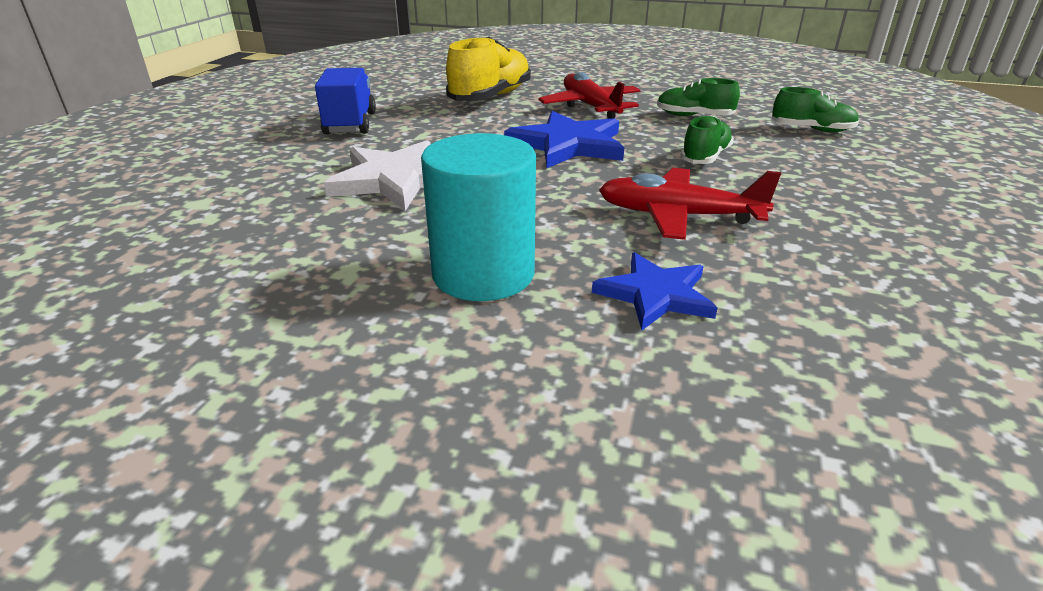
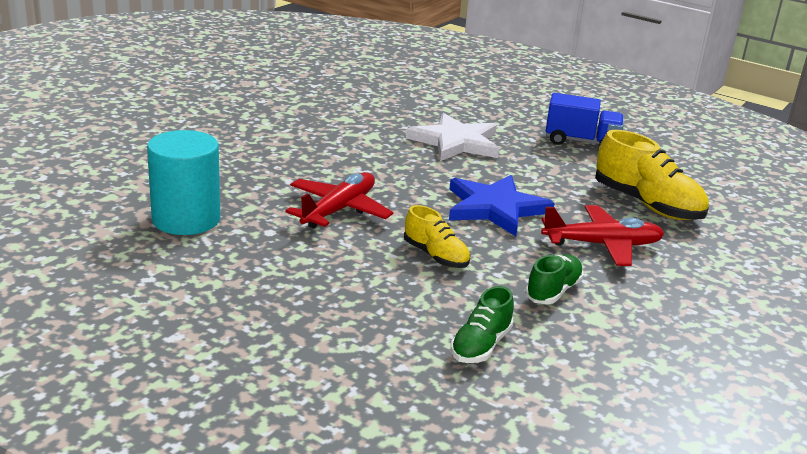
camera: 105 degrees right, 5 degrees down
turquoise cylinder [421,133,536,301] -> turquoise cylinder moved to [147,130,220,235]
blue star [592,252,718,330] -> none
green shoe [680,115,734,164] -> yellow shoe [404,205,471,268]

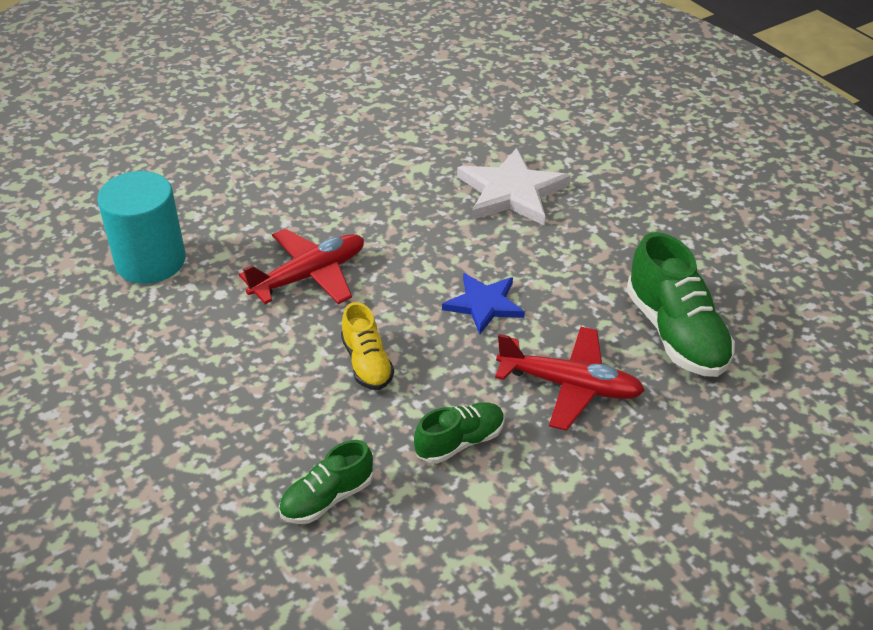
camera: 25 degrees right, 15 degrees up
blue star [449,175,555,236] -> blue star [442,273,525,334], size x0.64
blue truck [546,93,624,145] -> none
yellow shoe [595,130,709,220] -> green shoe [626,232,735,377]

